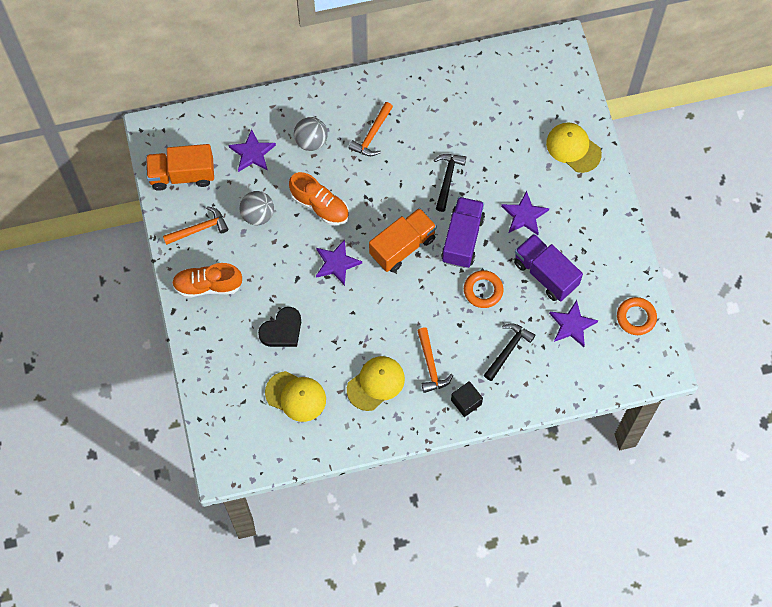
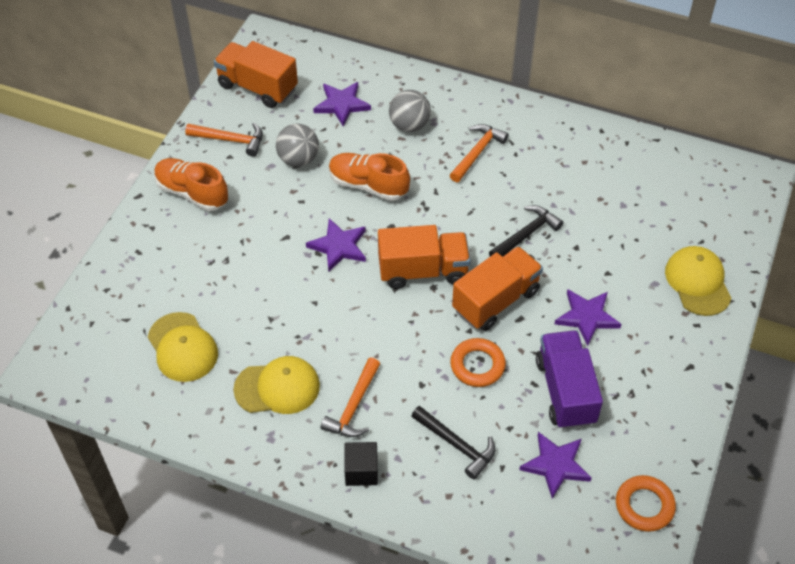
camera: 35 degrees right, 15 degrees down
black heart [258,307,301,347] -> none
orange shoe [289,172,349,225] -> orange shoe turned 135 degrees clockwise [329,153,410,201]
orange hammer [349,102,393,156] -> orange hammer turned 150 degrees clockwise [450,124,509,182]
purple truck [441,197,485,268] -> orange truck [452,246,543,331]
black hammer [484,323,535,381] -> black hammer turned 60 degrees clockwise [411,406,495,480]

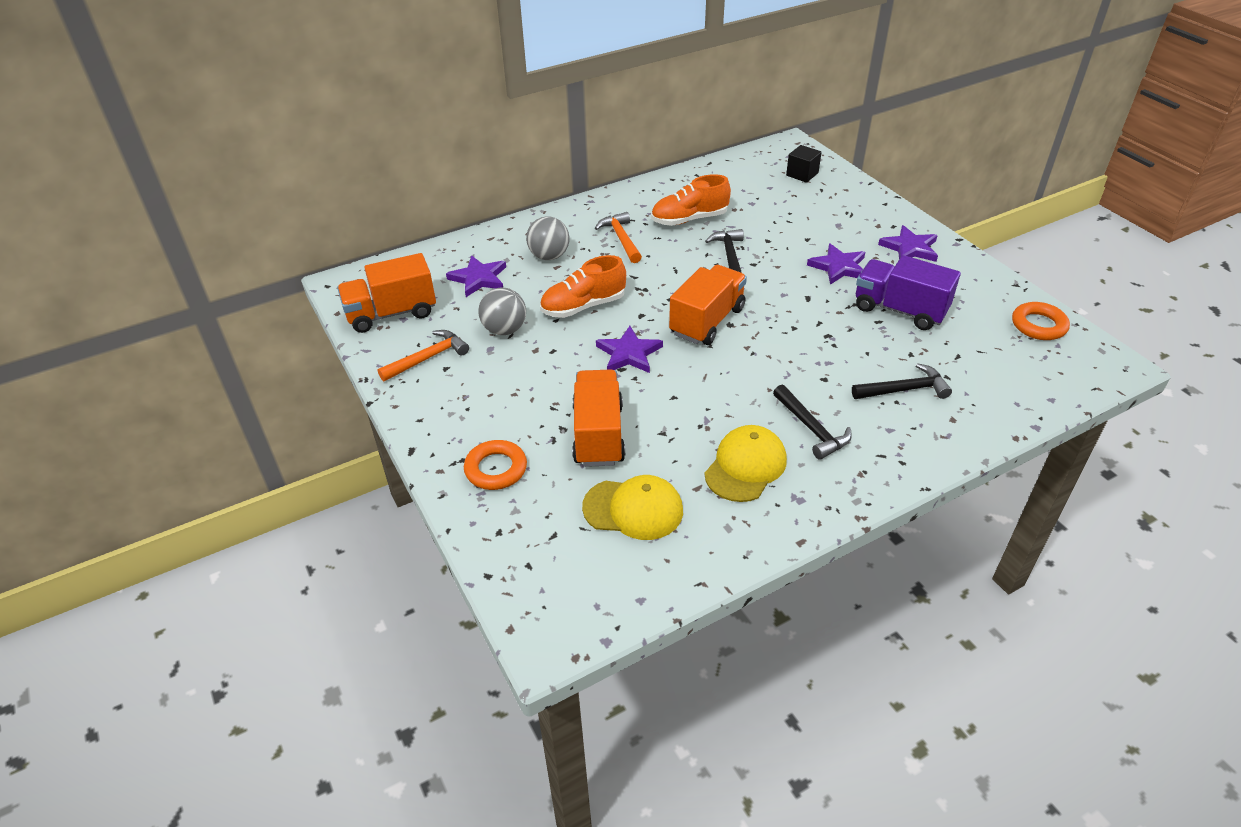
camera: 50 degrees left, 10 degrees down
orange shoe [154,158,228,211] -> orange shoe moved to [651,174,731,226]
orange hammer [321,358,380,437] -> black hammer [773,385,852,460]
black cube [344,442,378,486] -> black cube moved to [786,145,822,183]
orange ring [450,338,506,387] -> orange ring moved to [464,440,527,490]
orange truck [452,246,543,331] -> orange truck moved to [572,369,625,467]
purple star [519,432,592,499] -> purple star moved to [878,225,938,262]
yellow cap [665,246,731,316] -> none

